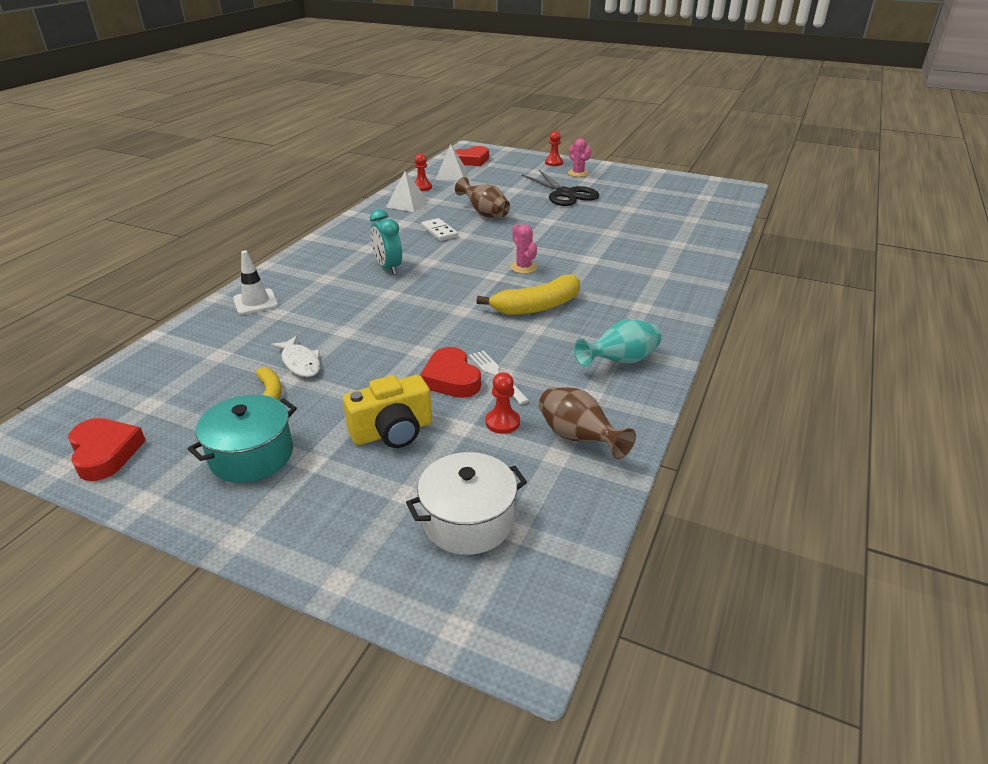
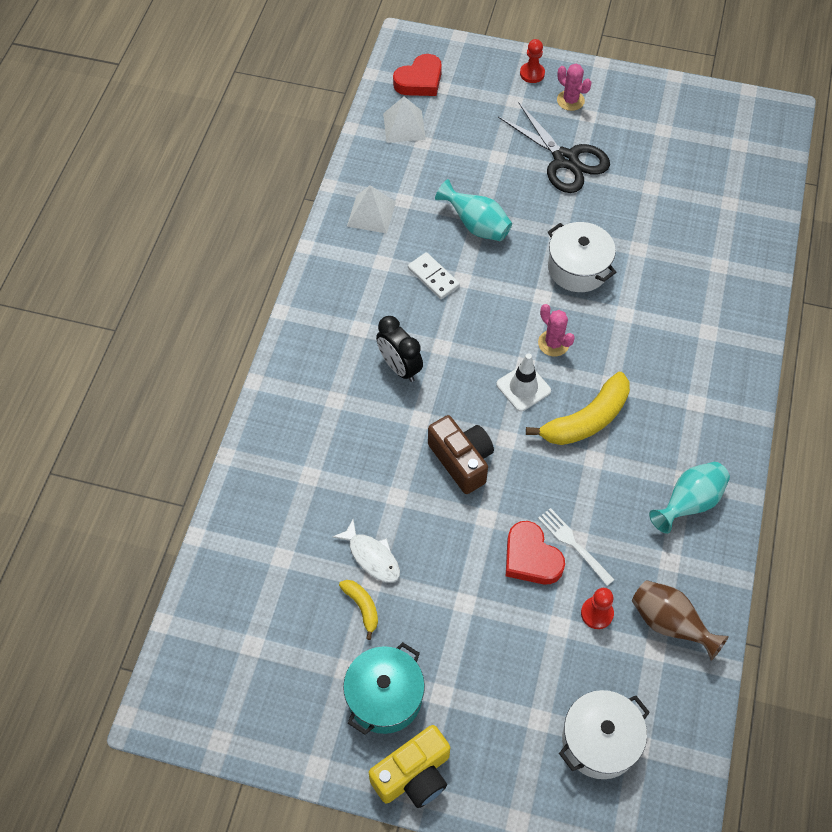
camera: 10 degrees left, 25 degrees up
red heart [68,418,146,481] -> none
white traffic cone [233,250,278,315] -> white traffic cone moved to [496,353,551,411]
yellow camera [343,375,432,448] -> yellow camera moved to [369,725,450,808]
turquoise clock [370,209,402,275] -> black clock [376,316,423,382]
red pawn [414,153,432,191] -> none
brown vase [455,177,510,218] -> turquoise vase [435,179,512,241]
none -> brown camera [428,415,494,494]
none -> white pot [548,222,616,292]

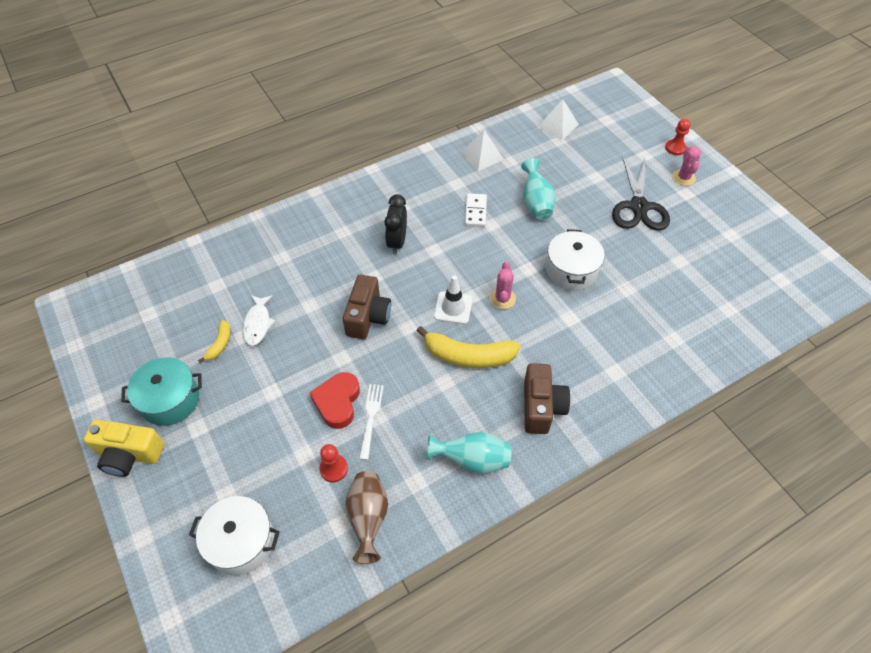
camera: 45 degrees right, 5 degrees down
red heart [393,54,442,96] -> none
none -> brown camera [524,363,570,434]

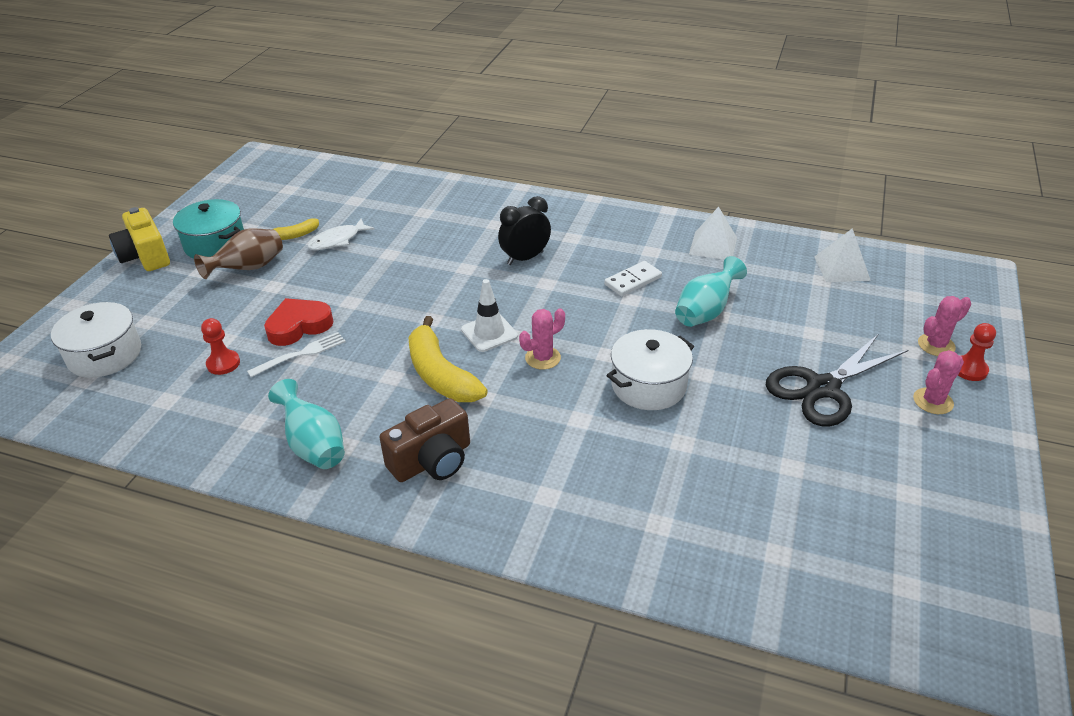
camera: 50 degrees right, 15 degrees down
brown camera [343,275,391,339] -> none
brown vase [345,471,388,564] -> brown vase moved to [194,228,283,279]
none -> pink cactus [918,296,971,356]

